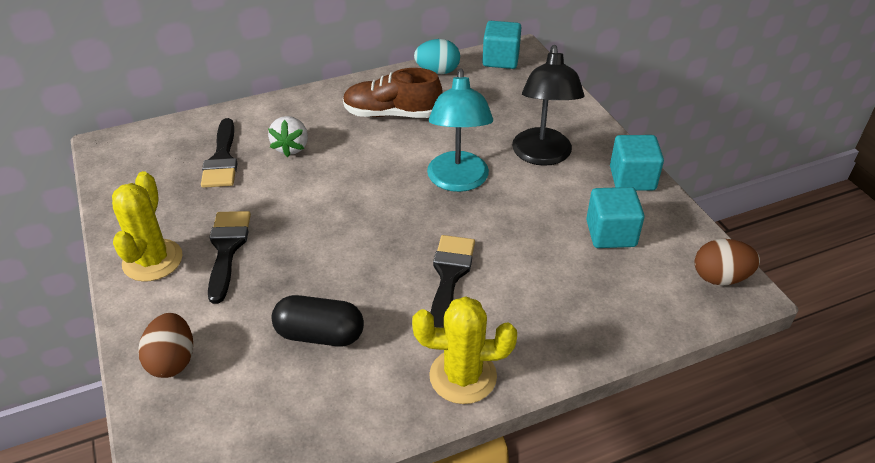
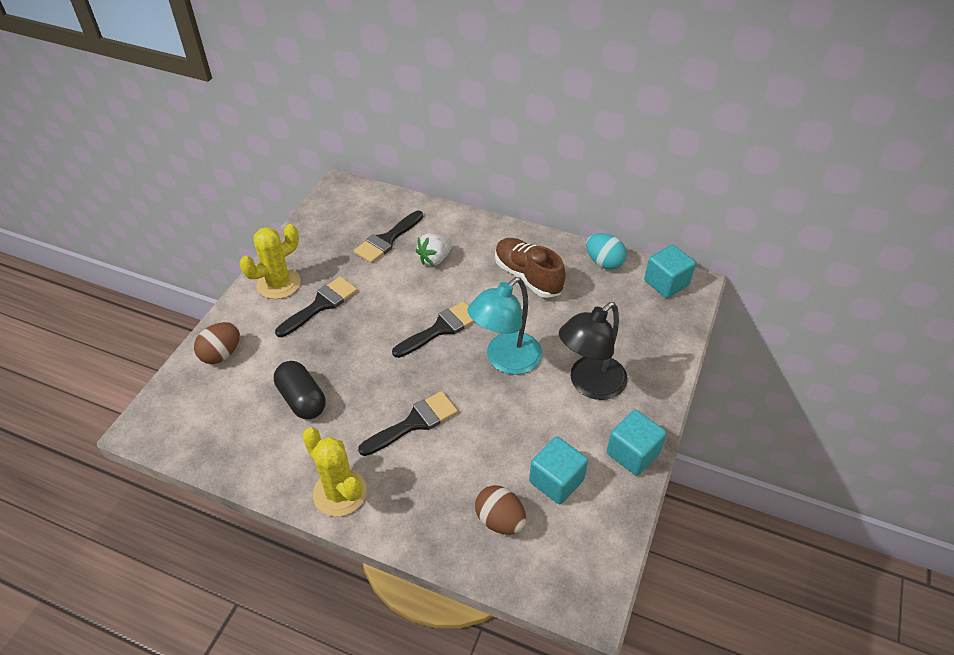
camera: 45 degrees right, 5 degrees up
brown egg [695,239,760,286] -> brown egg moved to [475,485,526,535]
none -> black brush [392,301,475,358]

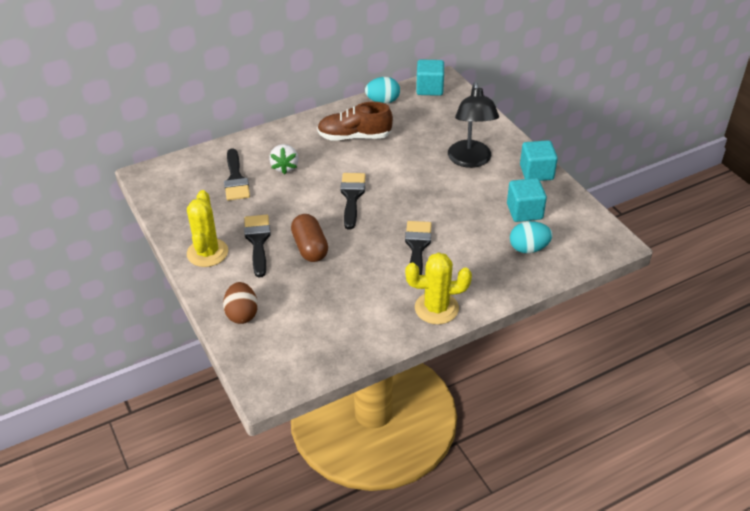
camera: 50 degrees left, 5 degrees down
black capsule [274,361,326,419] -> none
turquoise lamp [467,277,542,375] -> none
brown egg [475,485,526,535] -> turquoise egg [510,221,553,253]
none -> brown capsule [291,214,328,262]

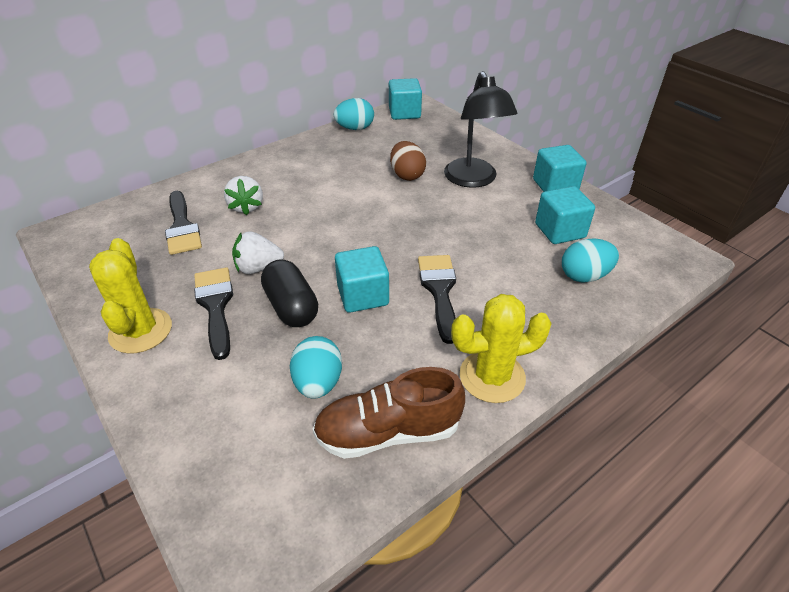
camera: 10 degrees left, 0 degrees up
brown egg [223,282,258,324] -> brown egg moved to [390,141,426,181]
brown capsule [291,214,328,262] -> black capsule [261,259,318,327]
brown shoe [317,102,393,140] -> brown shoe moved to [313,367,465,459]
black brush [340,173,366,230] -> none
none -> white strawberry [232,231,284,274]
none -> turquoise egg [290,336,342,399]
none -> turquoise cube [335,246,389,313]

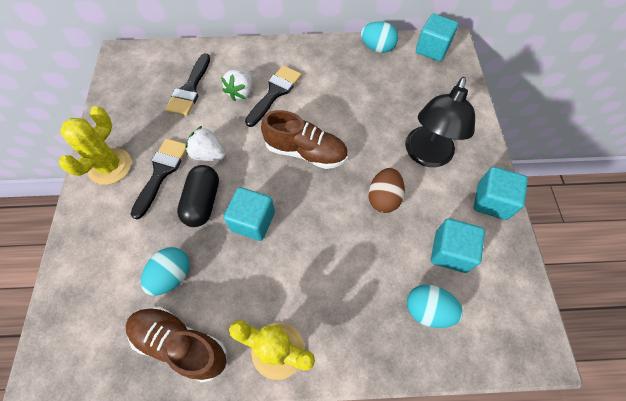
camera: 35 degrees right, 20 degrees up
brown egg [390,141,426,181] -> brown egg moved to [368,168,405,213]
black brush [418,255,456,344] -> black brush moved to [245,65,301,127]
none -> brown shoe [261,110,348,169]

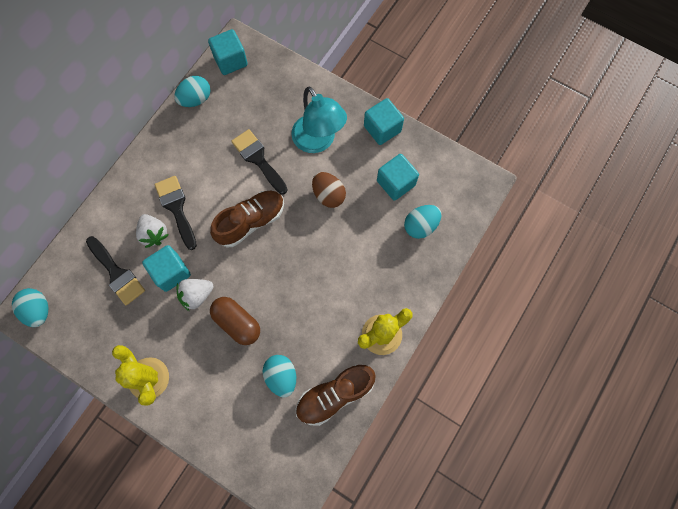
camera: 55 degrees left, 10 degrees up
black brush [131,138,186,219] -> black brush moved to [231,129,288,194]
black capsule [177,165,219,227] -> brown capsule [210,297,260,345]
turquoise cube [224,187,275,241] -> turquoise cube moved to [142,245,191,292]
black lamp [405,77,475,167] -> turquoise lamp [291,86,347,153]
none -> turquoise egg [12,288,48,327]

